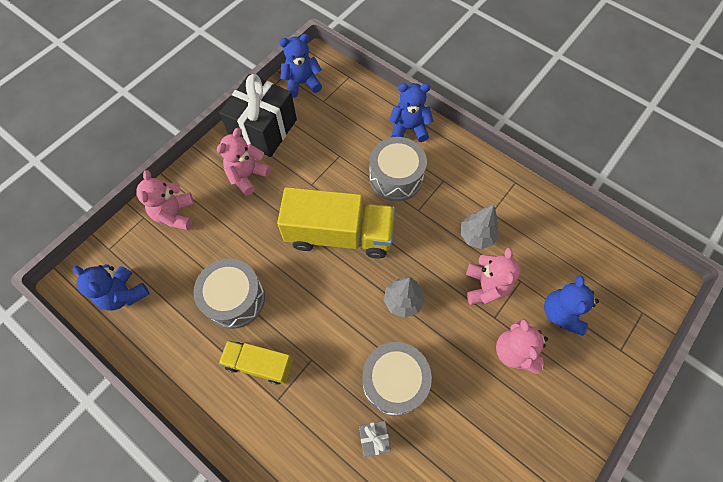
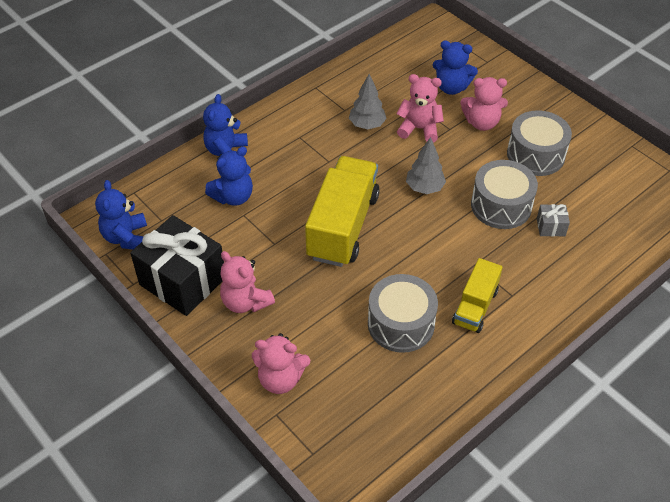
camera: 80 degrees left, 15 degrees down
blue teddy bear [73,264,149,311] -> blue teddy bear moved to [205,147,253,206]
grey drum [369,137,427,201] -> grey drum moved to [507,110,572,176]

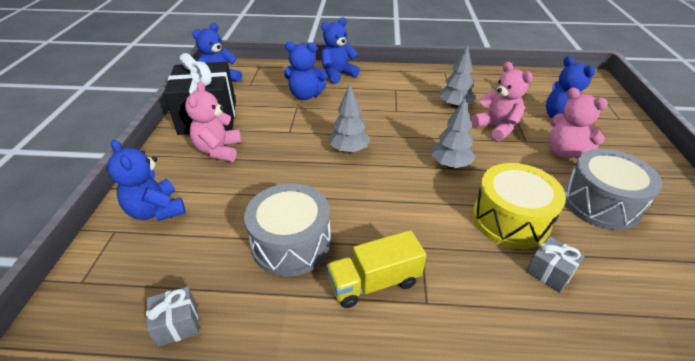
camera: 45 degrees right, 10 degrees down
pink teddy bear [252,333,310,394] -> blue teddy bear [107,140,186,221]
yellow truck [305,156,380,267] -> grey tree [329,84,371,153]
grey drum [471,160,538,229] -> yellow drum [473,163,566,249]
none -> grey gift [146,286,199,347]

